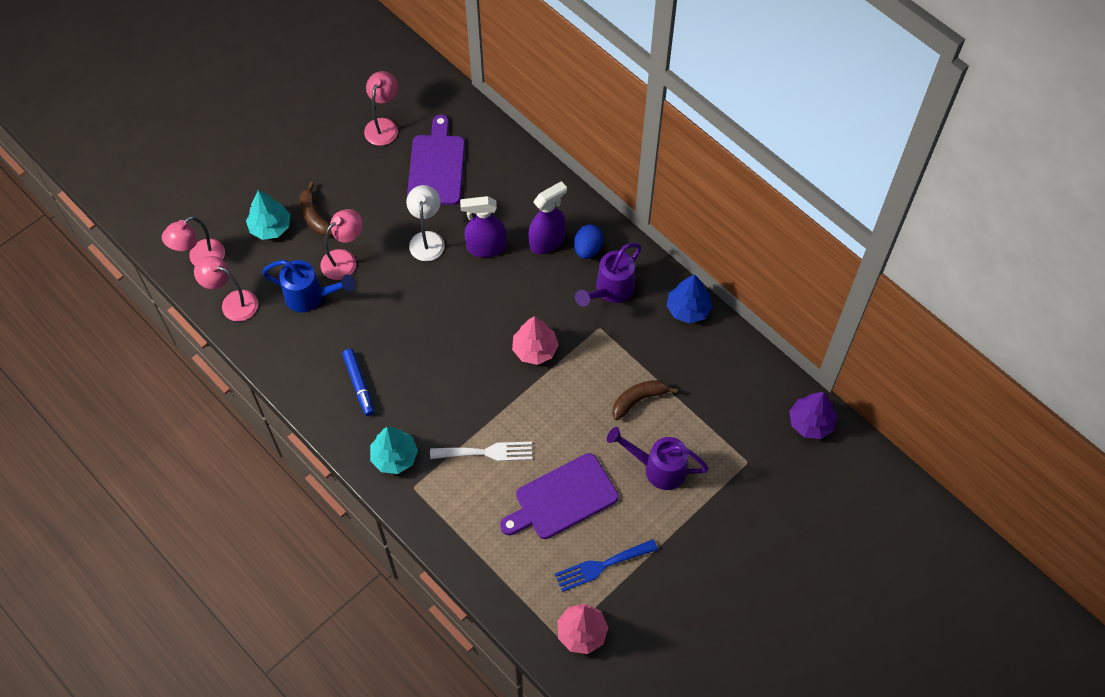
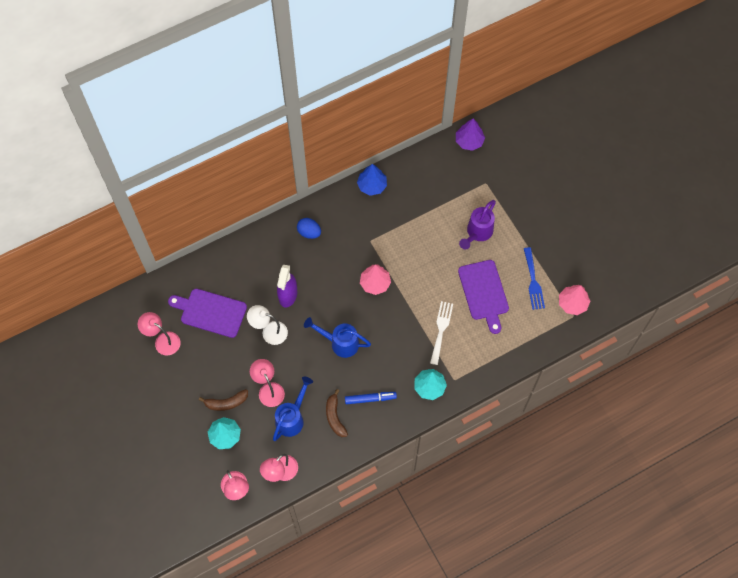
camera: 75 degrees left, 5 degrees up
purple spray bottle [528,181,567,254] -> none
purple watering can [575,243,642,307] -> none
brown banana [612,380,678,421] -> brown banana moved to [326,389,348,437]
none -> blue watering can [304,317,371,358]

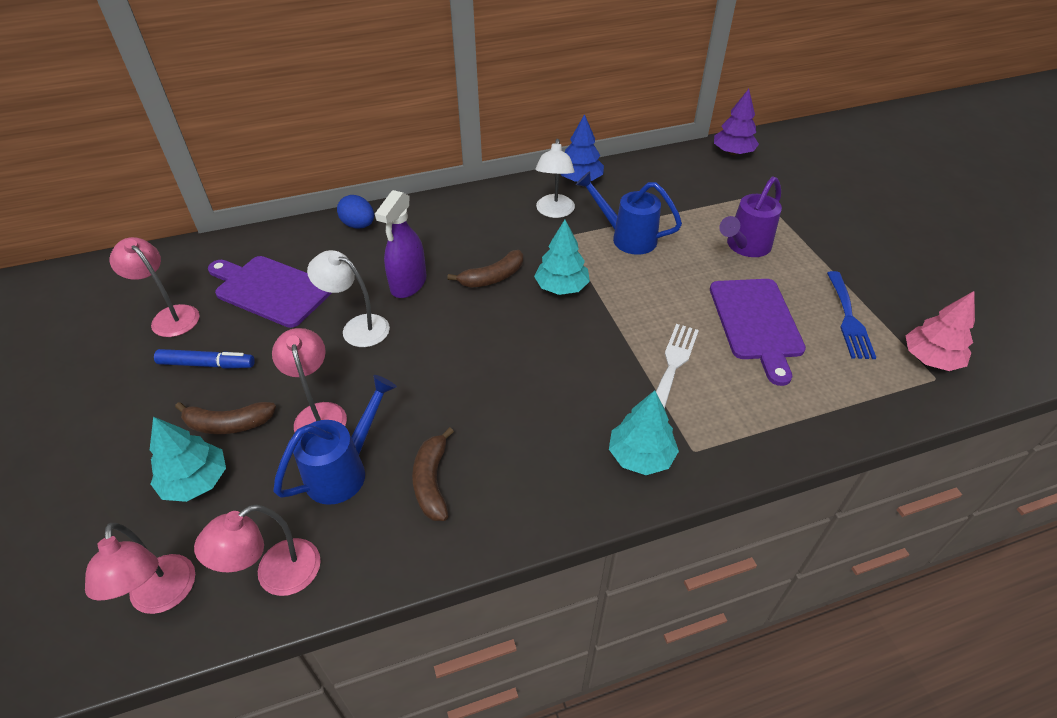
camera: 10 degrees right, 20 degrees down
blue egg [297,218,321,239] -> blue egg moved to [337,195,374,229]
blue watering can [304,317,371,358] -> blue watering can moved to [576,171,682,255]
blue marker [345,392,397,405] -> blue marker moved to [154,349,255,369]
pink tree [360,265,391,295] -> turquoise tree [534,220,590,295]
none -> brown banana [447,250,523,288]
none -> white lamp [535,139,575,218]

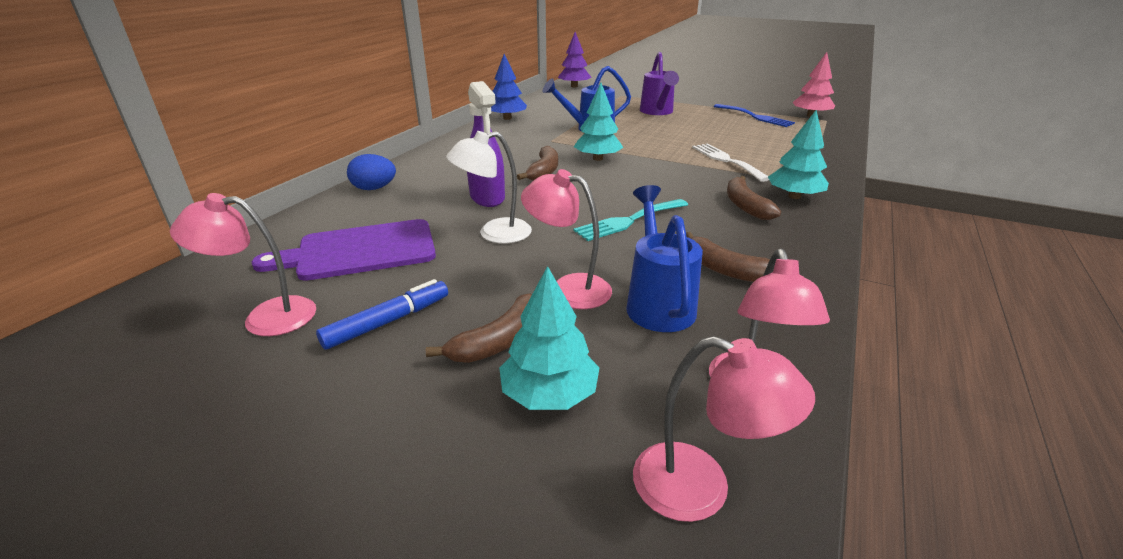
camera: 45 degrees left, 15 degrees down
white lamp [535,139,575,218] -> none
purple cutting board [710,279,806,386] -> none
none -> turquoise fork [573,199,688,241]
none -> brown banana [727,176,781,220]

